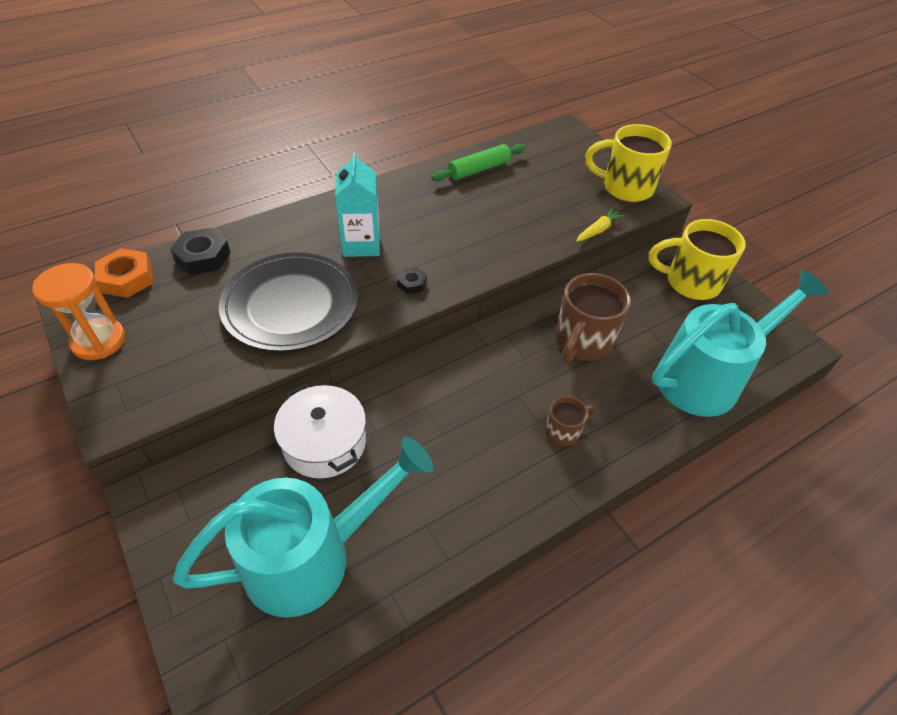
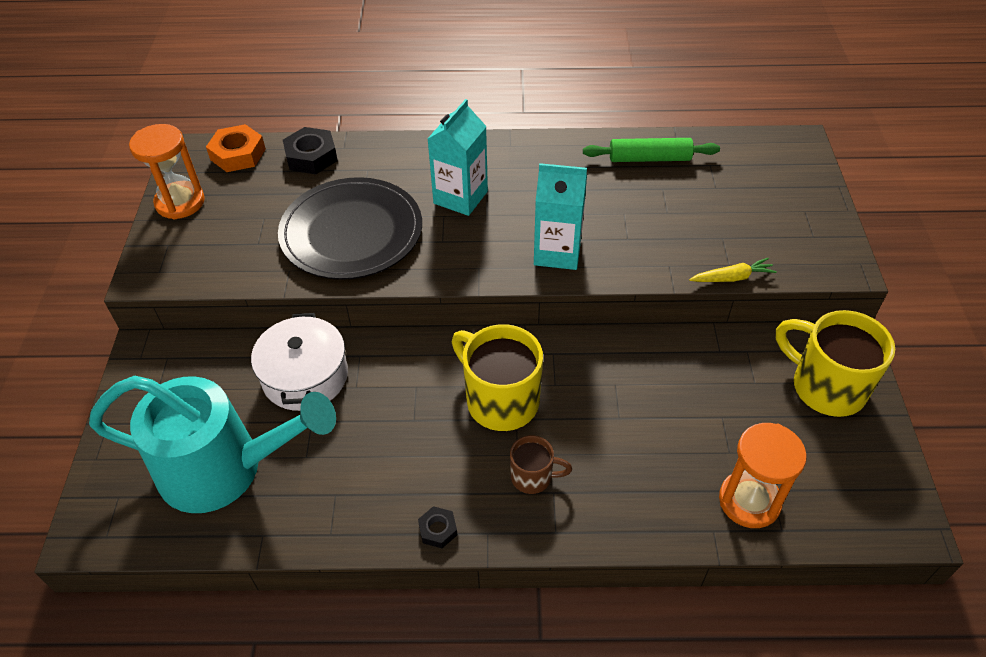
camera: 35 degrees right, 0 degrees up
black nut [397,267,427,294] -> black nut moved to [418,506,457,548]
brown mug [555,273,631,363] -> none
yellow mug [585,124,672,202] -> yellow mug moved to [452,324,543,431]
turquoise watering can [652,270,829,417] -> orange hourglass [719,423,807,528]
none -> turquoise carton [534,163,587,270]

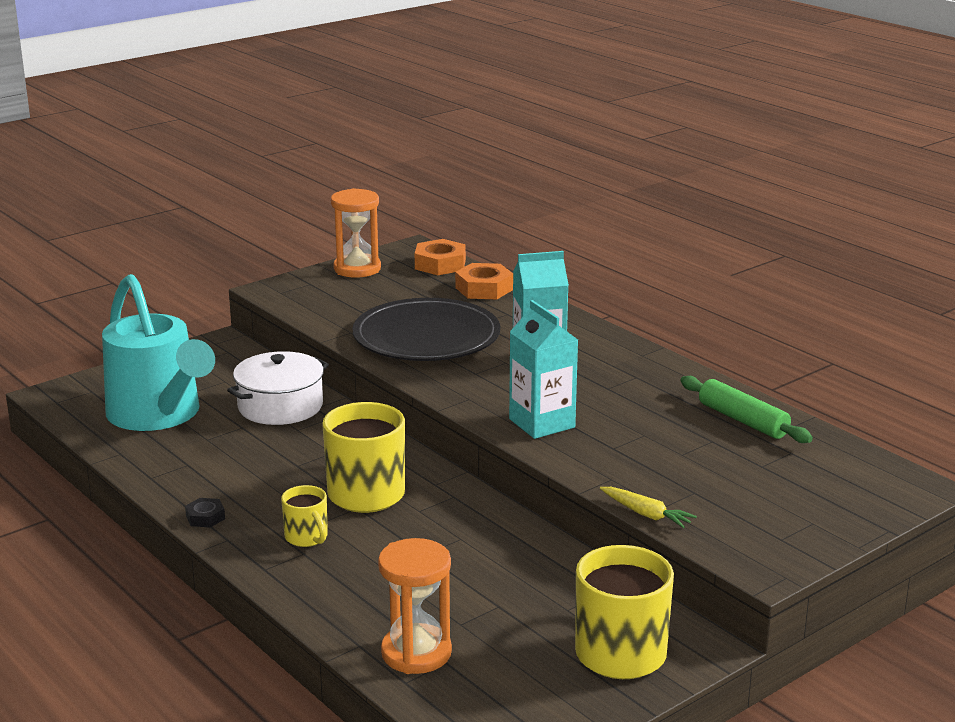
camera: 50 degrees right, 25 degrees down
black nut [283,127,338,174] -> orange nut [455,263,513,299]
brown mug [510,435,572,494] -> yellow mug [281,485,328,547]

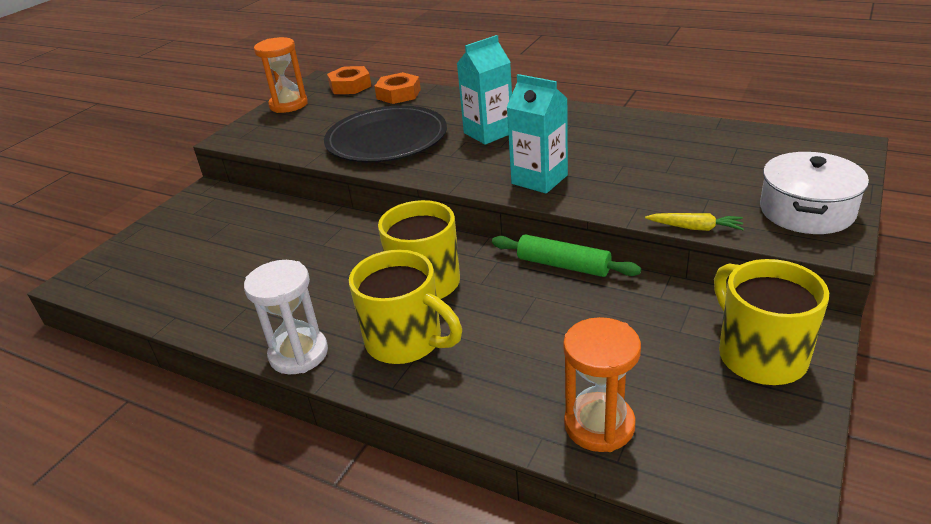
camera: 20 degrees left, 10 degrees up
turquoise watering can [102,274,215,431] -> none
black nut [185,498,225,528] -> white hourglass [244,260,328,374]
white pot [227,351,329,425] -> white pot moved to [760,152,869,234]
yellow mug [281,485,328,547] -> yellow mug [349,250,462,364], size x1.89
green rolling pin [681,376,813,443] -> green rolling pin moved to [492,234,641,277]

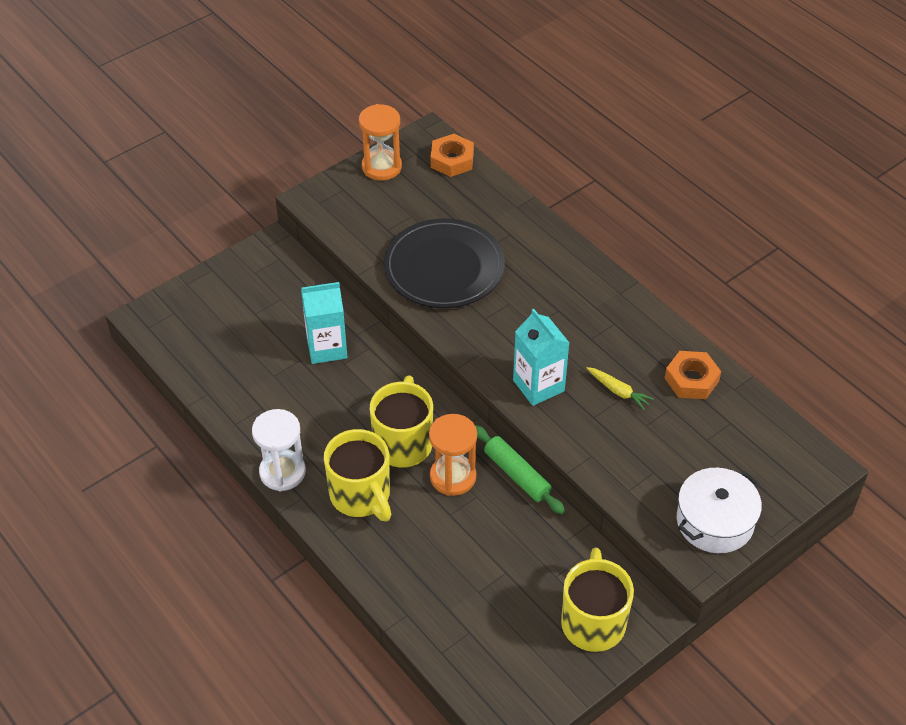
camera: 20 degrees right, 15 degrees up
orange nut [374,72,421,104] -> orange nut moved to [665,351,721,399]
turquoise carton [457,35,512,145] -> turquoise carton moved to [301,282,348,364]
orange hourglass [563,317,641,452] -> orange hourglass moved to [429,414,477,496]
yellow carrot [645,213,744,231] -> yellow carrot moved to [586,367,654,410]

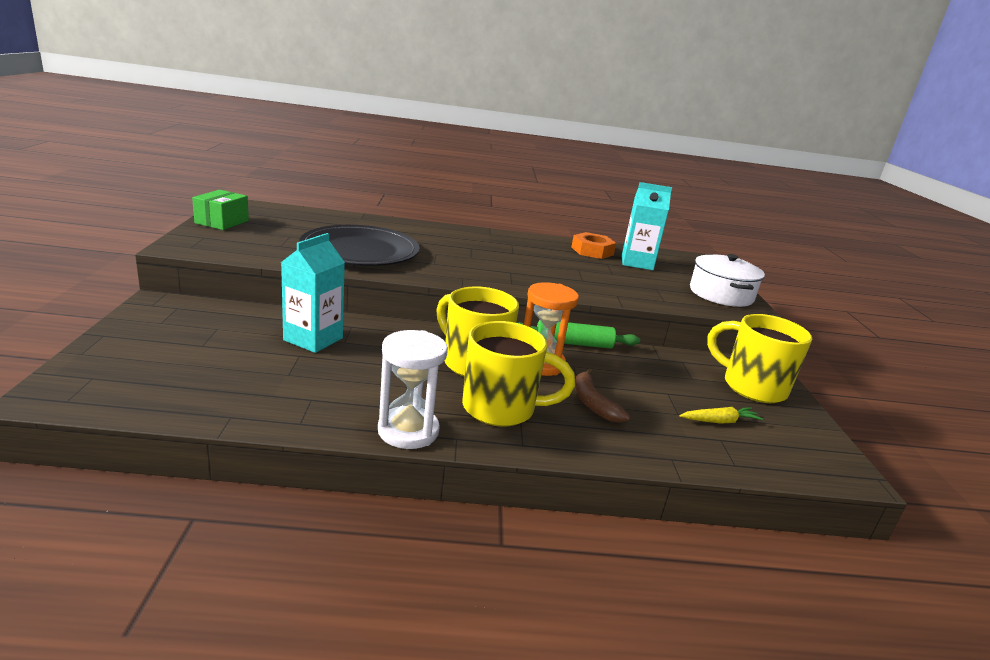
camera: 55 degrees left, 25 degrees down
orange hourglass [359,104,402,181] -> green box [192,190,249,230]
orange nut [431,134,474,177] -> none
turquoise carton [513,309,569,406] -> turquoise carton moved to [622,182,672,270]
yellow carrot [586,367,654,410] -> yellow carrot moved to [680,407,763,423]
none -> brown banana [575,368,630,423]

